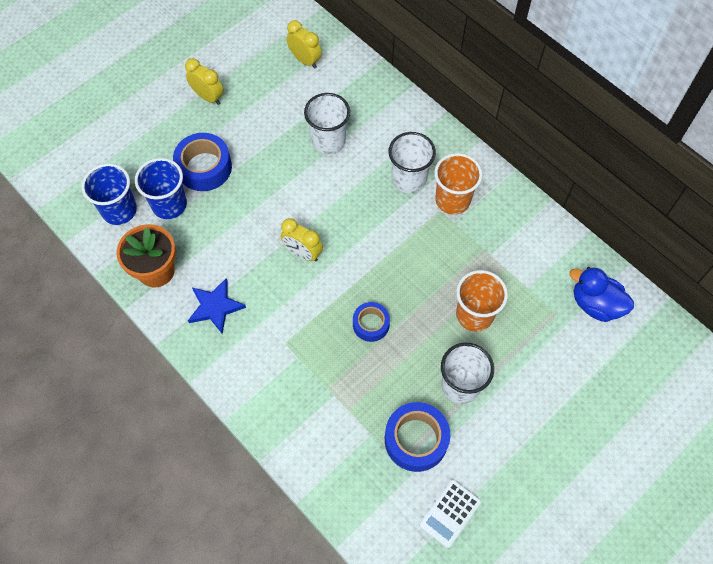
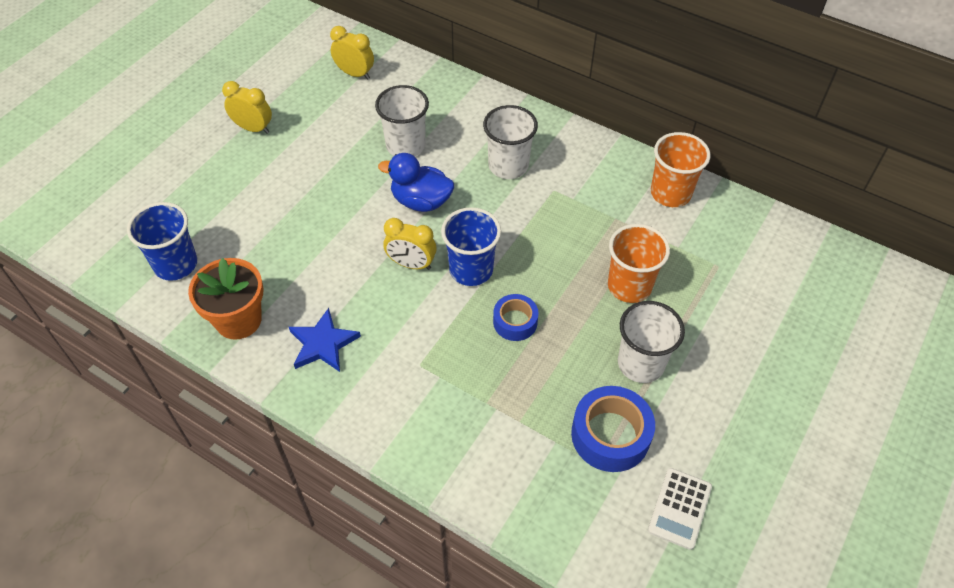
camera: 15 degrees left, 10 degrees down
blue cup [135,158,187,219] -> blue cup moved to [441,207,501,286]
blue tape [173,133,232,191] -> none
orange cup [434,153,483,215] -> orange cup moved to [651,132,711,207]
blue duck [570,267,634,322] -> blue duck moved to [378,153,454,212]

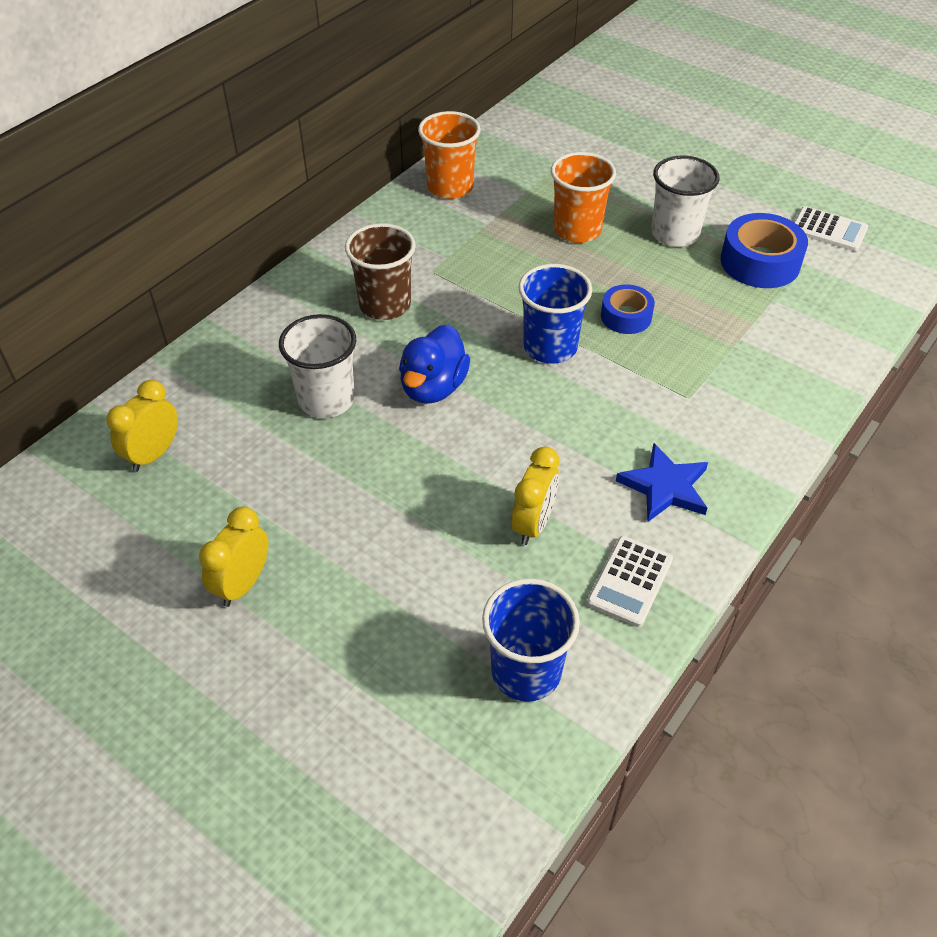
camera: 85 degrees left, 5 degrees down
orange flower pot [188,258,263,340] -> white calculator [587,536,673,627]
yellow clock [383,218,437,270] -> yellow clock moved to [512,447,559,545]
white cup [483,105,538,179] -> brown cup [345,223,416,320]

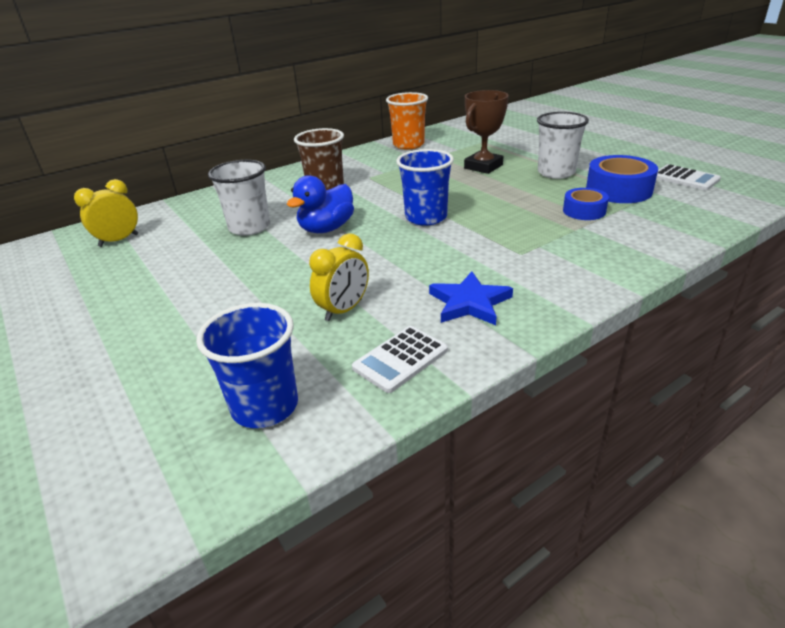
camera: 20 degrees right, 15 degrees down
yellow clock [199,507,269,607] -> none
orange cup [551,152,616,243] -> brown trophy [464,90,509,174]
blue tape [601,284,655,334] -> blue tape moved to [563,188,609,220]

